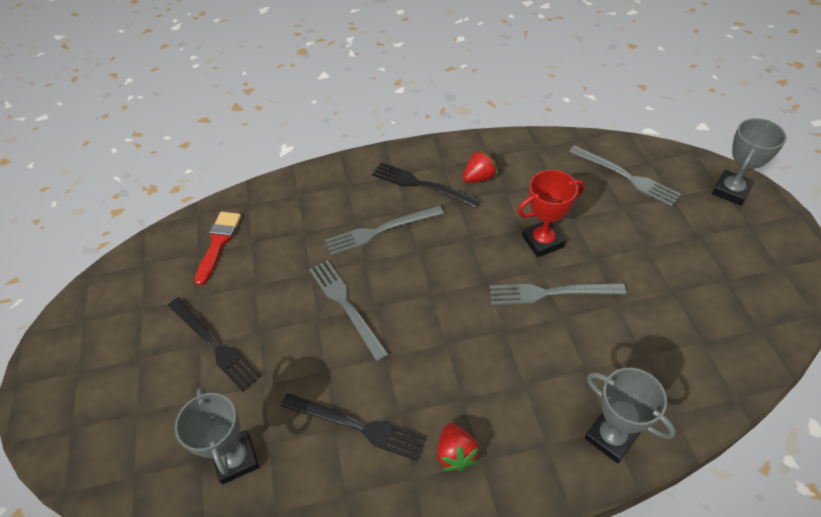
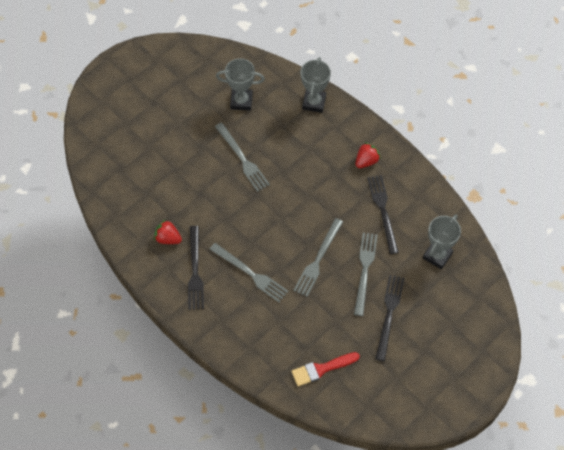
camera: 125 degrees left, 10 degrees up
red trophy [517,170,585,257] -> none
grey fork [569,145,681,207] -> grey fork moved to [354,233,378,316]
grey trophy [712,118,787,206] -> grey trophy moved to [216,58,265,111]

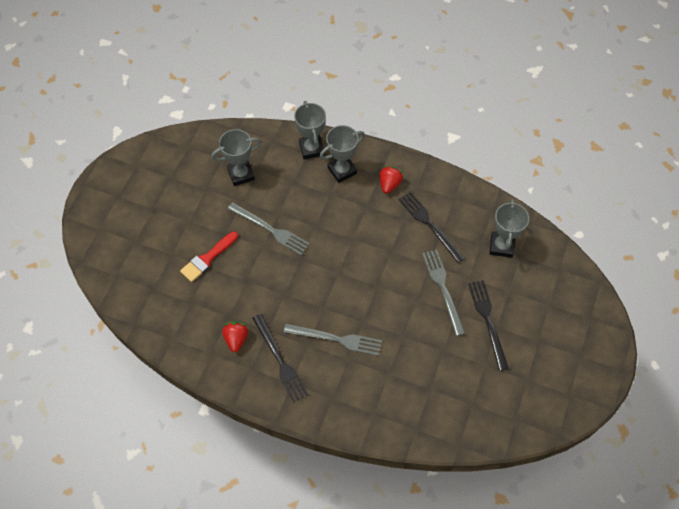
camera: 25 degrees left, 0 degrees up
red strawberry [154,220,182,244] -> red strawberry turned 90 degrees clockwise [222,321,248,352]
red brush [292,352,360,386] -> red brush moved to [180,231,238,282]
grey fork [293,218,343,297] -> none
none -> grey trophy [320,125,365,183]

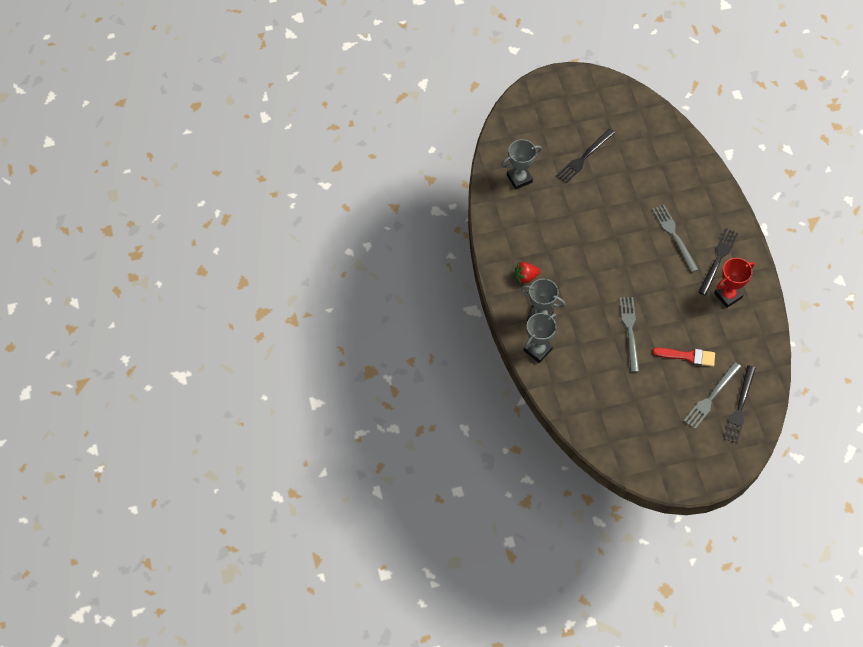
camera: 125 degrees left, 0 degrees up
grey trophy [211,129,262,186] -> none
red strawberry [222,321,248,352] -> red trophy [714,258,755,308]
black fork [399,192,465,263] -> black fork moved to [724,365,756,443]
grey fork [422,250,466,336] -> grey fork moved to [684,362,741,429]

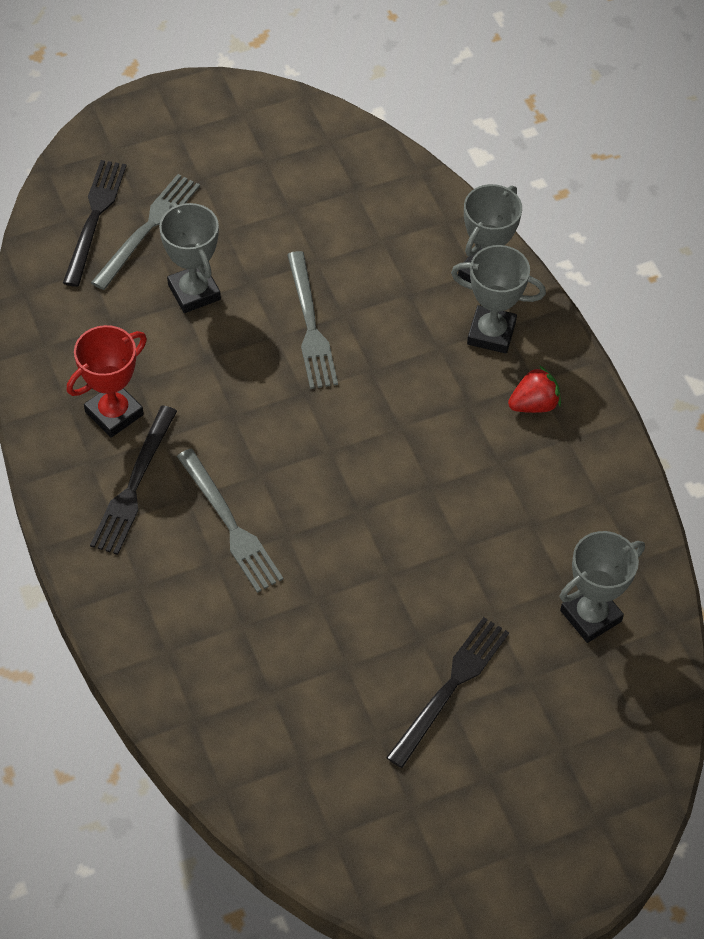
camera: 170 degrees right, 5 degrees down
red brush [652,348,715,367] -> grey trophy [159,202,221,313]

